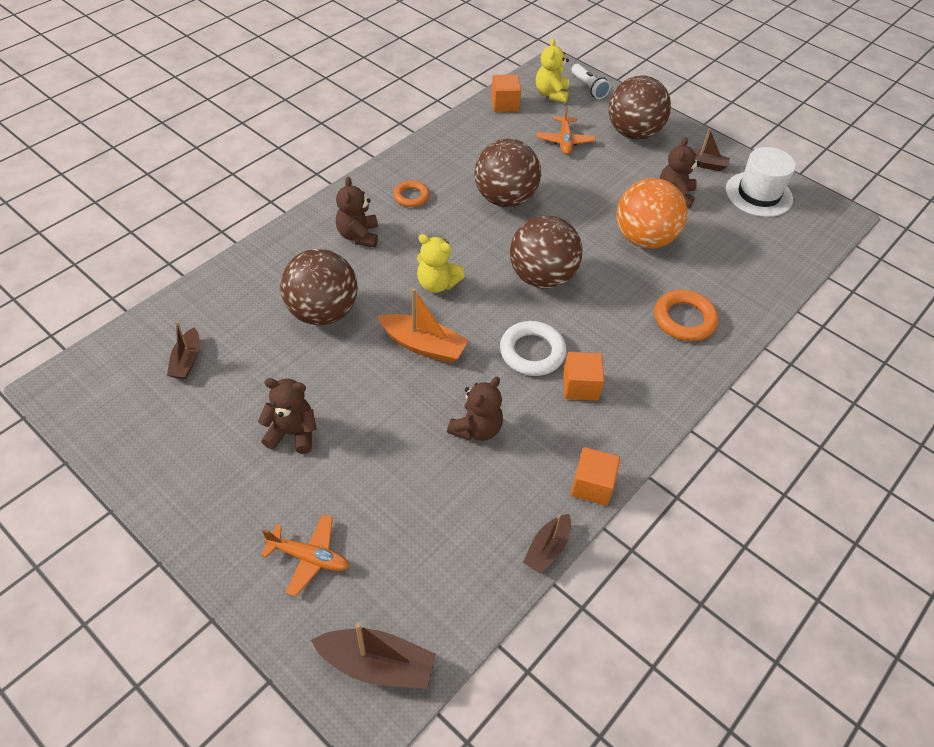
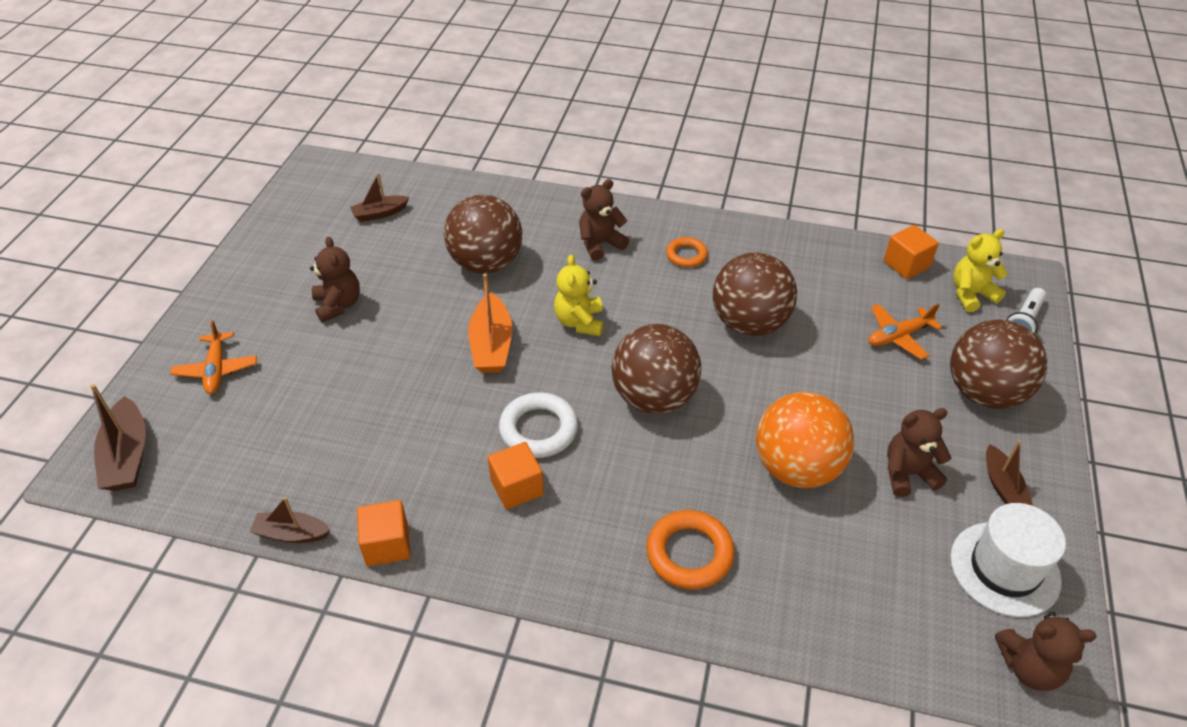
camera: 65 degrees right, 5 degrees down
brown teddy bear [447,377,503,441] -> brown teddy bear moved to [995,612,1096,691]

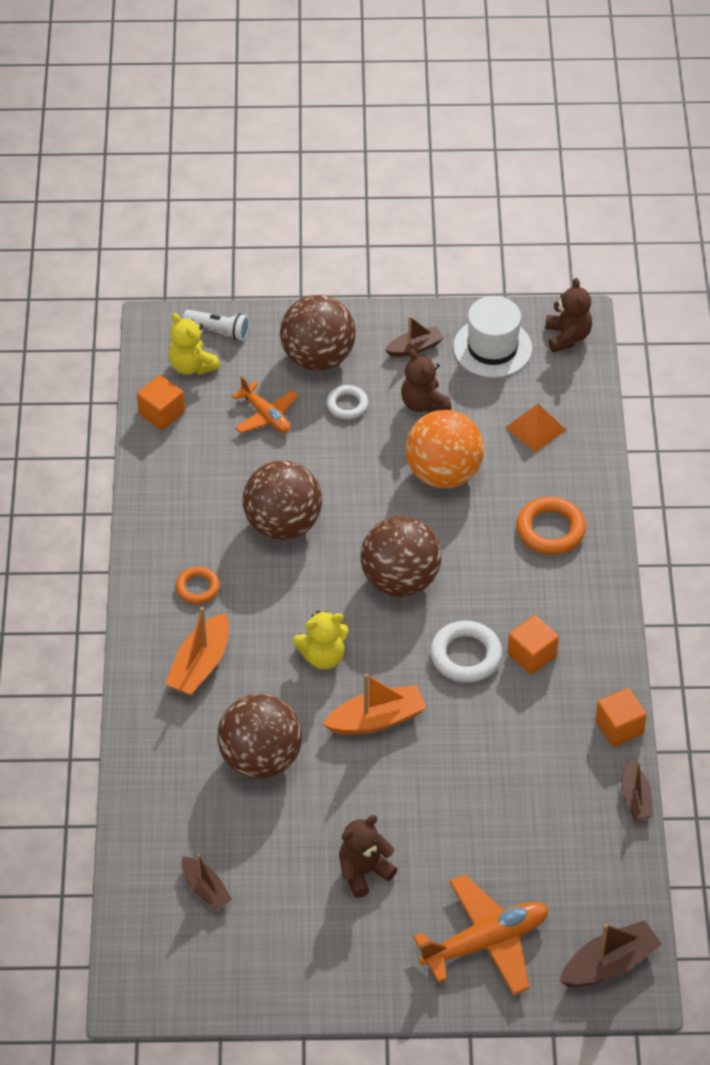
camera: 105 degrees left, 5 degrees up
orange plane [170,320,257,394] -> orange plane [413,874,549,996], size x1.65
brown teddy bear [579,179,629,261] -> orange boat [165,607,229,696]
none -> white ring [326,385,368,419]
none -> orange pyramid [505,404,566,452]

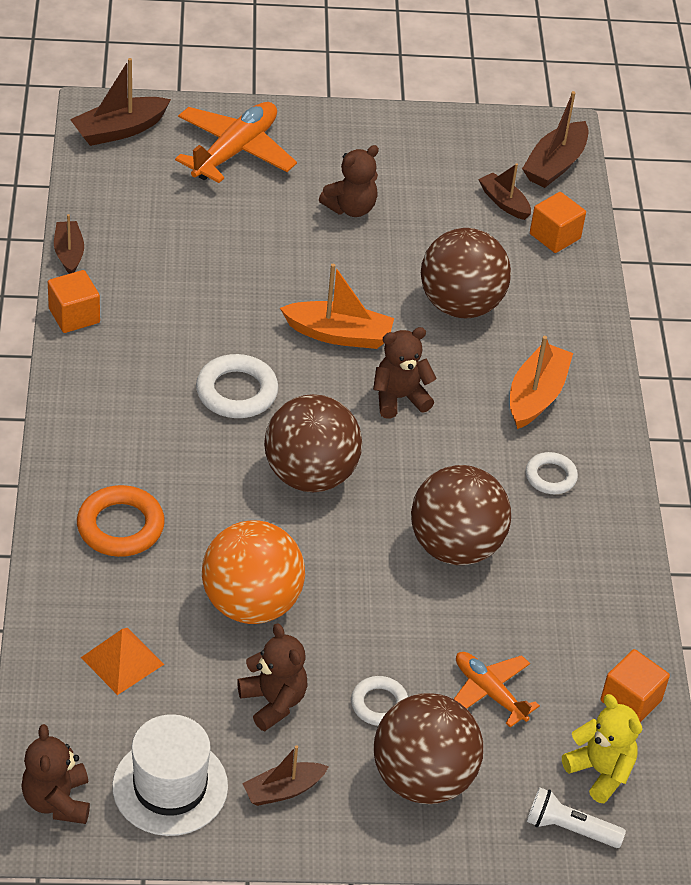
camera: 175 degrees right, 5 degrees down
orange ring [175,567,220,604] -> white ring [526,452,578,494]
yellow teddy bear [293,611,349,669] -> brown teddy bear [373,327,437,419]
orange boat [323,673,426,735] -> orange boat turned 150 degrees counterclockwise [280,264,394,349]
orange plane [413,874,549,996] -> orange plane turned 150 degrees clockwise [175,102,297,183]
orange cube [507,615,559,675] -> orange cube moved to [530,192,586,253]
none -> brown boat [522,91,588,188]

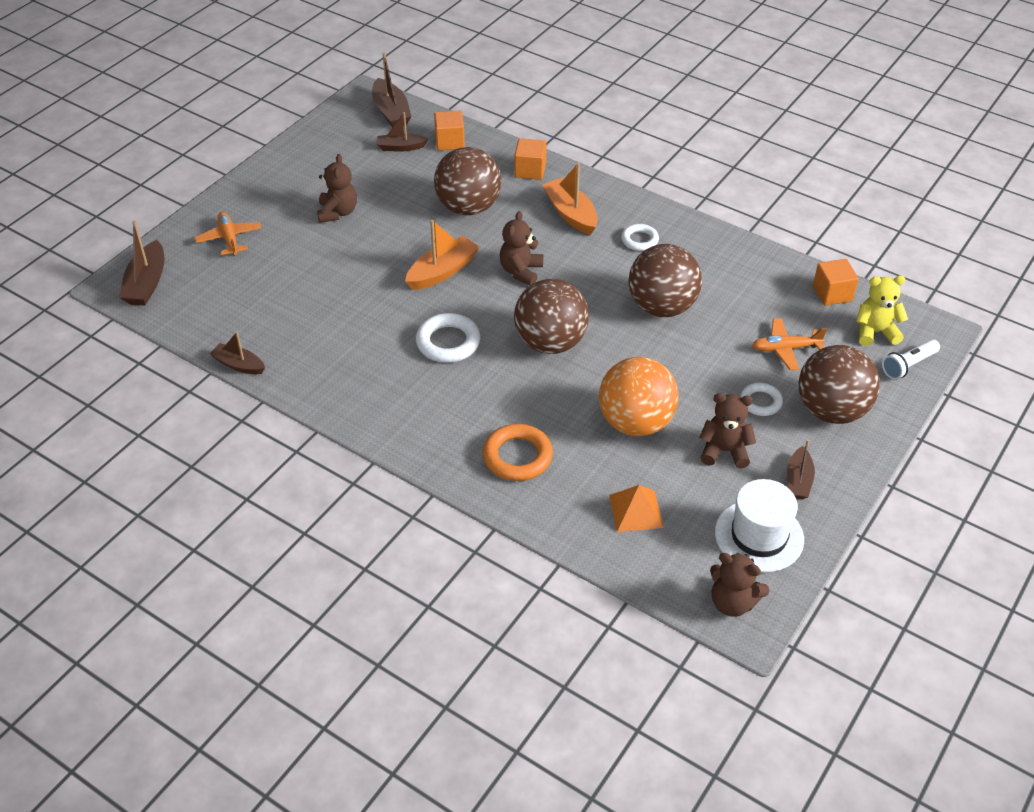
camera: 50 degrees left, 0 degrees up
orange cube [48,270,100,333] -> orange cube moved to [514,138,547,180]
orange plane [175,102,297,183] -> orange plane [194,212,262,256], size x0.61

